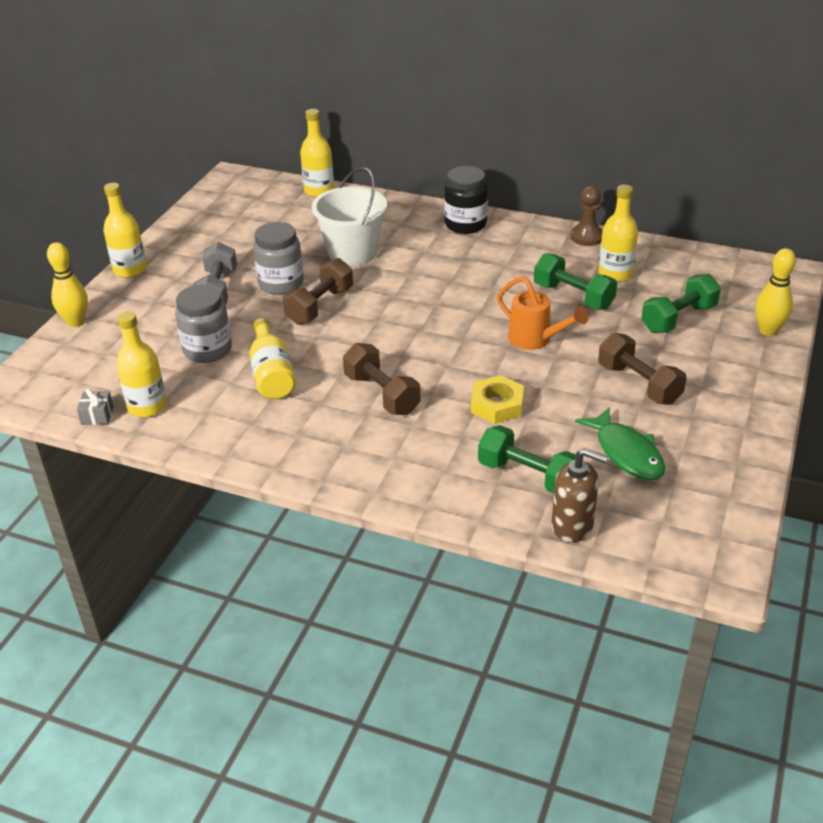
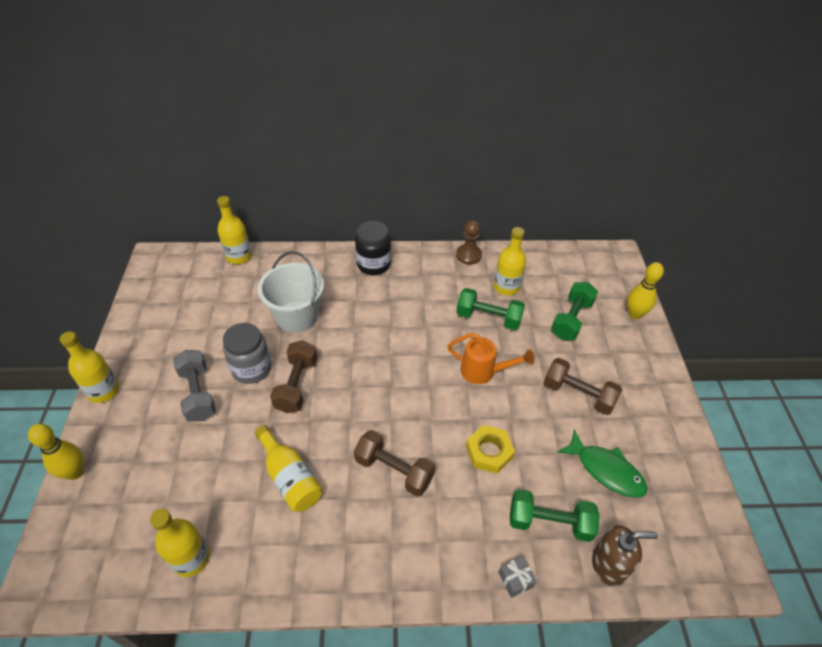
camera: 25 degrees left, 10 degrees up
grey gift [77,388,114,425] -> grey gift moved to [498,556,537,598]
grey jar [175,285,232,363] -> none

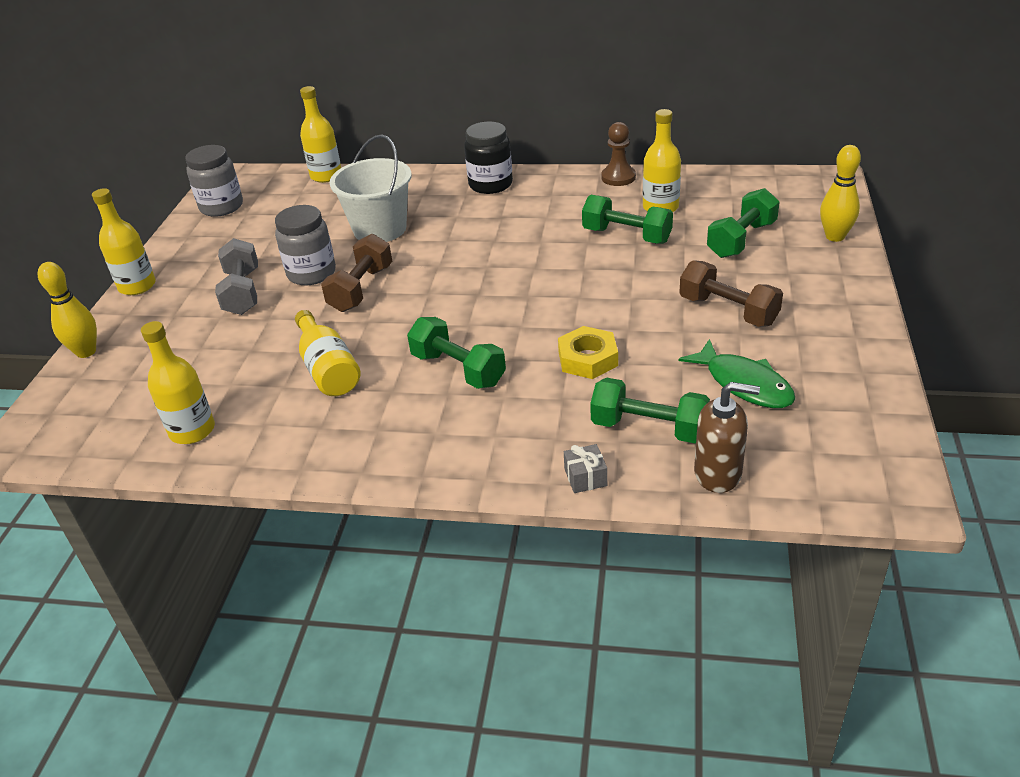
camera: 15 degrees right, 10 degrees down
brown dumbbell [354,430,435,497] -> green dumbbell [407,317,506,389]
orange watering can [448,333,535,384] -> none
none -> grey jar [185,145,243,217]

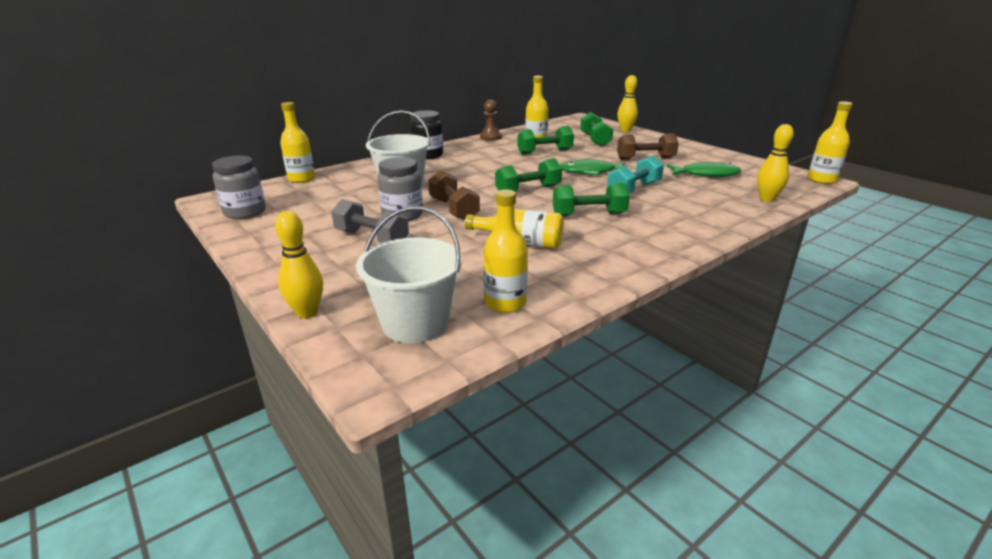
camera: 50 degrees left, 10 degrees down
yellow bottle [92,188,156,295] -> yellow bottle moved to [808,101,853,184]
yellow nut [558,326,618,379] -> turquoise dumbbell [607,155,664,193]
grey gift [564,444,608,493] -> none
green dumbbell [590,377,710,443] -> green dumbbell moved to [495,158,562,192]
brown soap dispenser [694,382,760,493] -> yellow bowling pin [757,124,794,202]
none -> white bucket [356,206,462,343]
none -> green fish [560,159,631,175]

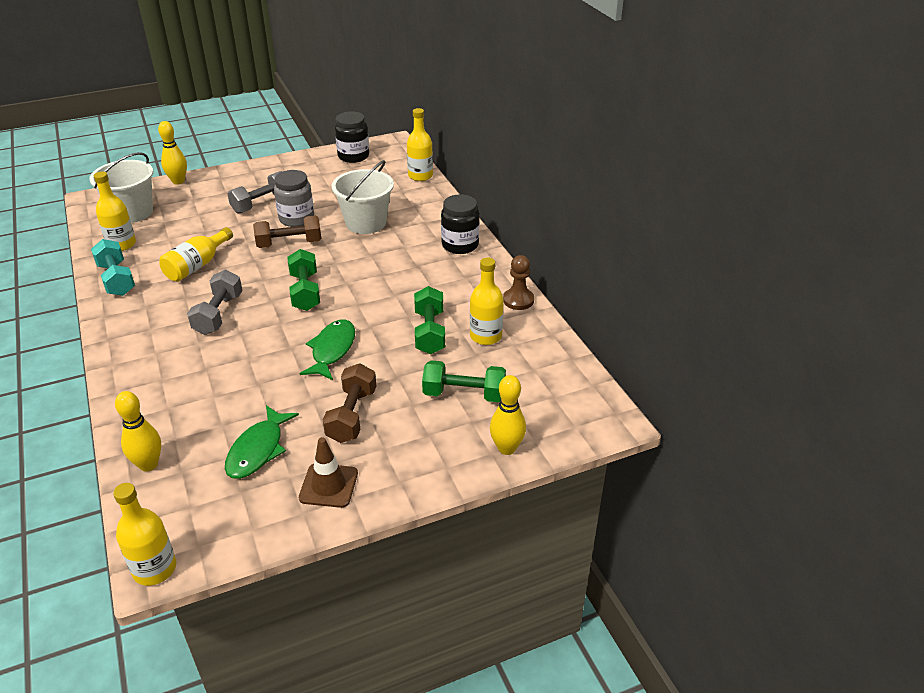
camera: 105 degrees right, 10 degrees up
grey jar [212,156,266,219] -> black jar [335,111,369,163]
green dumbbell [553,183,630,216] -> grey dumbbell [187,270,243,335]
turquoise dumbbell [607,155,664,193] -> turquoise dumbbell moved to [91,239,135,296]
none -> brown traffic cone [299,437,358,508]

